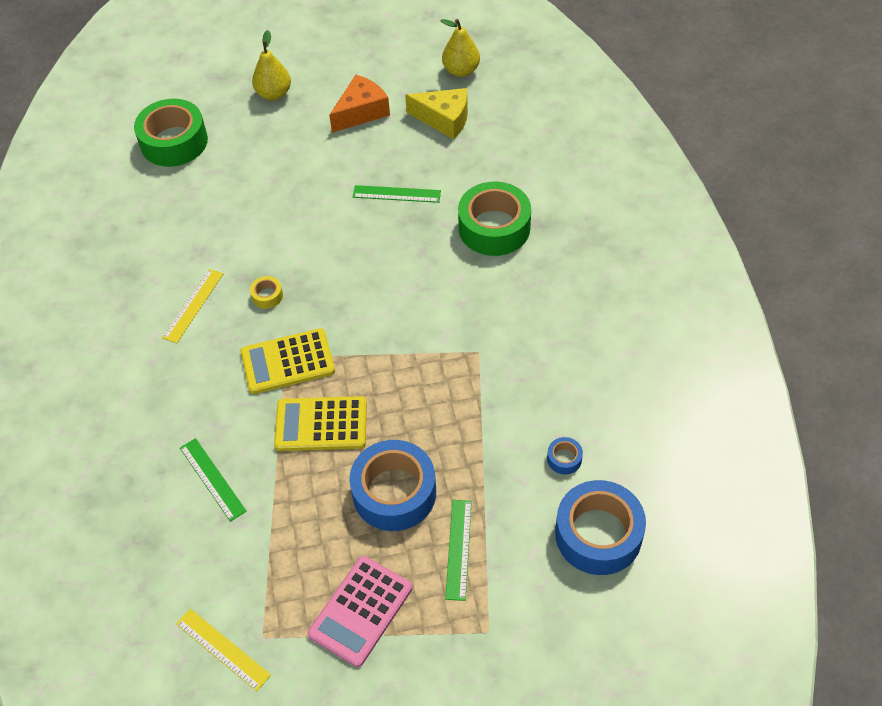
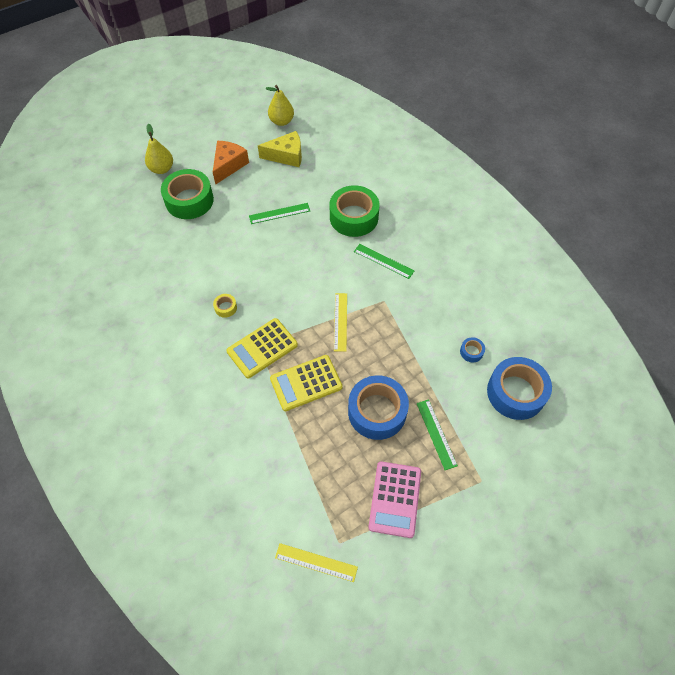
camera: 25 degrees left, 5 degrees up
green tape [134,99,208,167] -> green tape moved to [161,169,214,219]
yellow ruler [162,269,223,343] -> yellow ruler moved to [334,293,347,352]
green ruler [180,438,247,522] -> green ruler moved to [354,244,414,279]

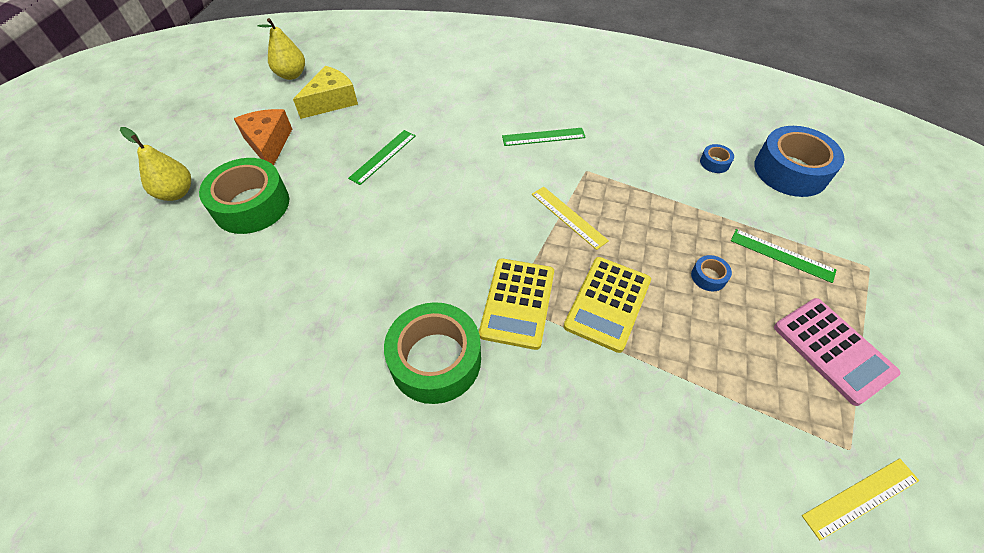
camera: 40 degrees left, 5 degrees down
yellow tape [213,294,237,318] -> none
green tape [330,185,380,237] -> green tape moved to [384,302,481,404]
blue tape [348,375,409,440] -> blue tape [691,255,732,291], size x0.42

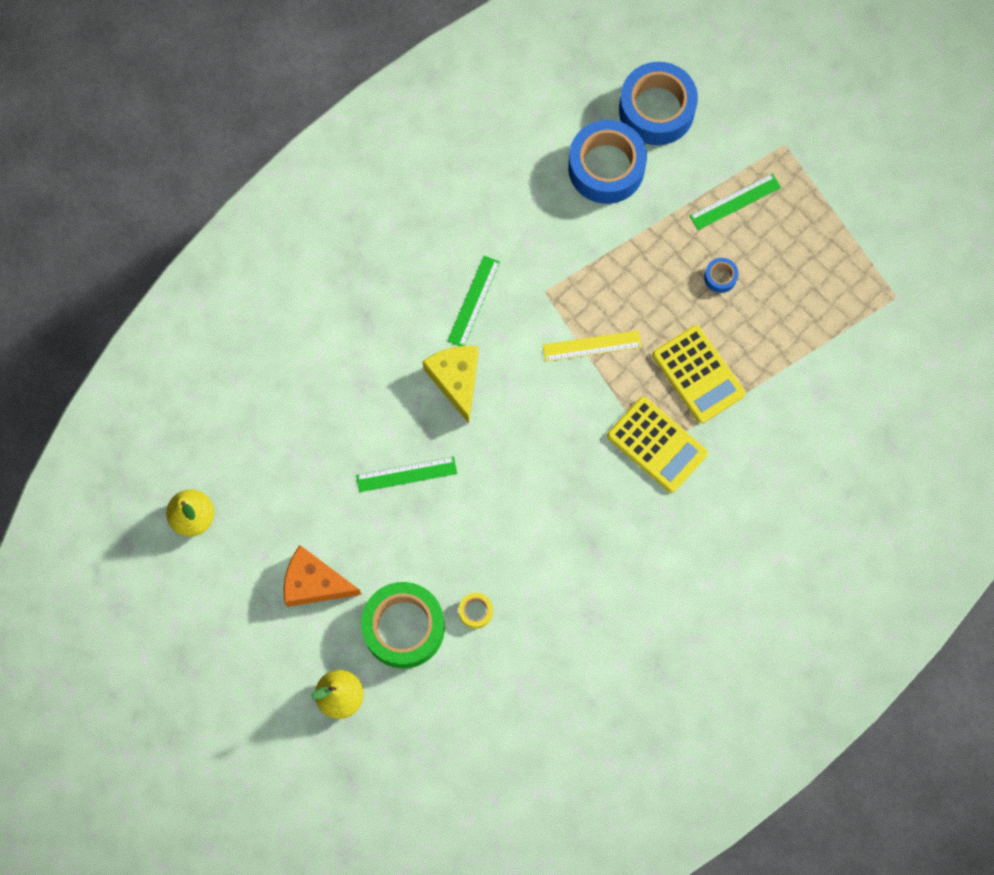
camera: 60 degrees left, 20 degrees up
yellow cheese [293,66,358,119] -> yellow cheese moved to [422,346,478,424]
green ruler [348,130,416,185] -> green ruler turned 75 degrees counterclockwise [356,456,457,492]
green tape [384,302,481,404] -> none
blue tape [700,144,734,173] -> blue tape [568,120,647,204], size x2.39
pink calculator [774,298,901,406] -> none
yellow ruler [802,459,919,540] -> none
none -> yellow tape [459,593,493,629]

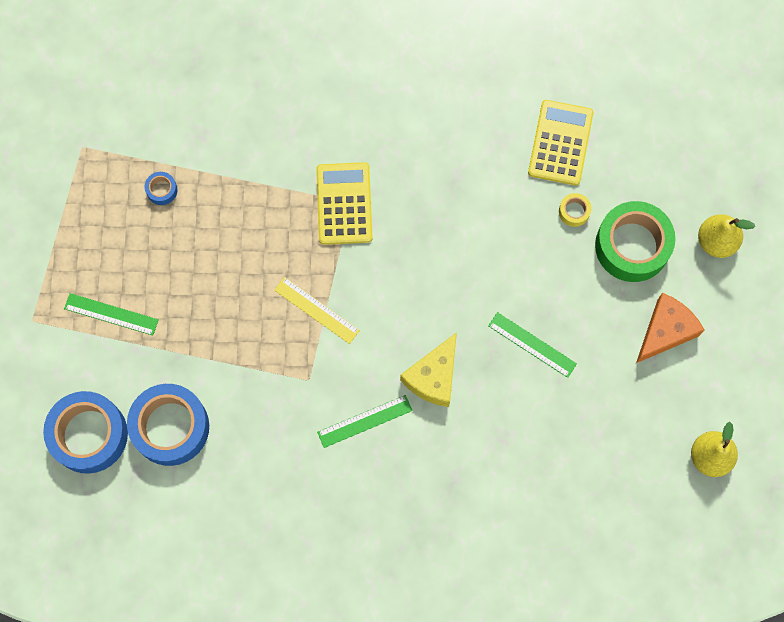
camera: 135 degrees left, 0 degrees up
orange cheese [284,545,362,607] -> orange cheese turned 105 degrees counterclockwise [636,293,704,363]
yellow calculator [652,325,746,424] -> yellow calculator moved to [528,100,593,186]
blue tape [704,258,738,293] -> blue tape moved to [145,172,178,205]

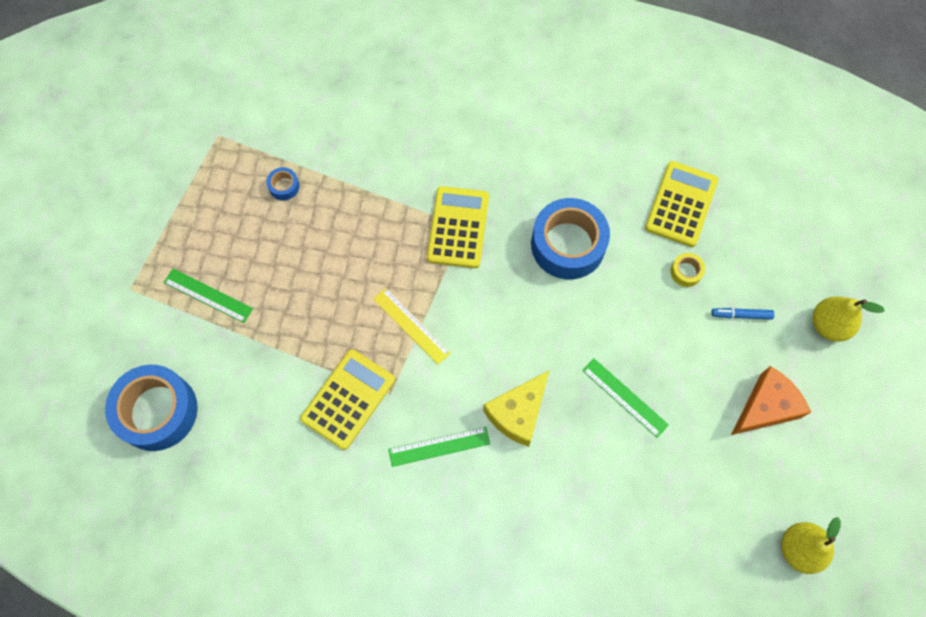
camera: 10 degrees right, 5 degrees down
blue tape [127,384,209,466] -> blue tape moved to [531,198,610,279]
green tape [595,201,676,282] -> blue marker [711,308,775,320]
none -> yellow calculator [300,349,395,450]

